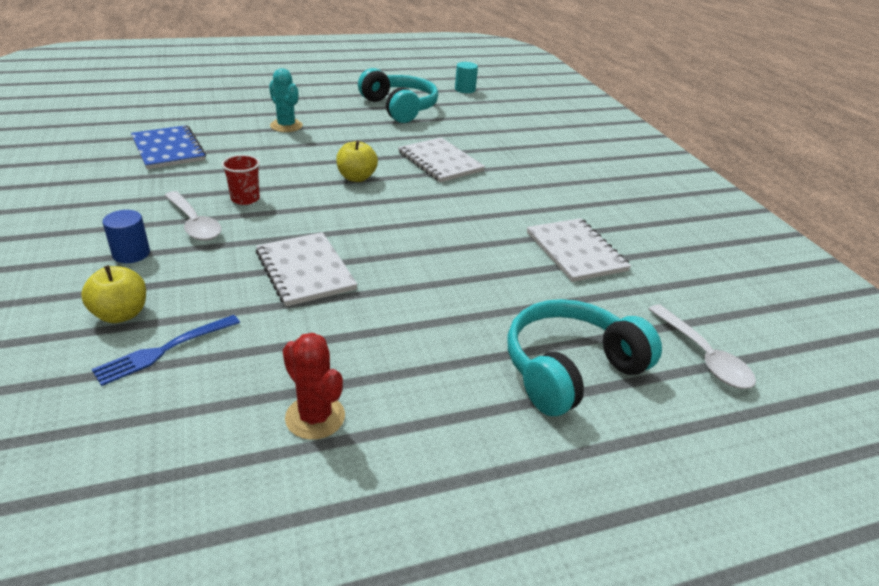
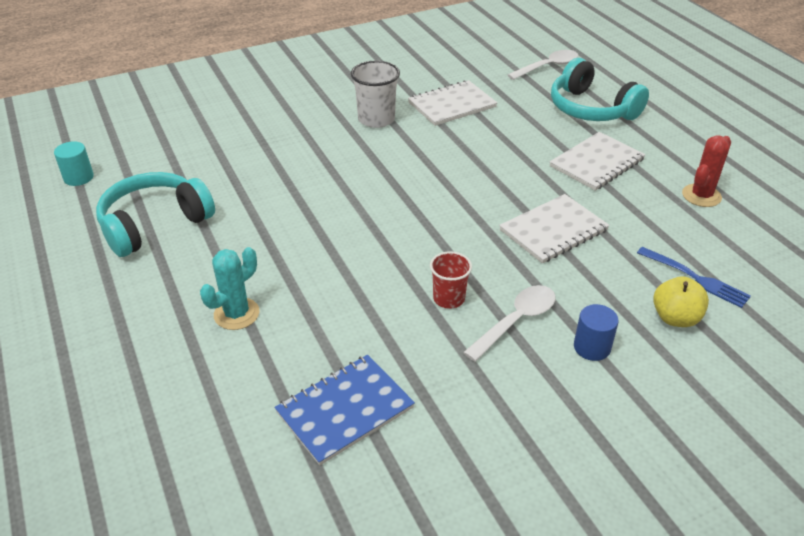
camera: 95 degrees left, 5 degrees up
yellow apple [336,141,378,182] -> none
white notebook [398,138,485,182] -> white notebook moved to [550,132,646,191]
none -> white cup [351,61,400,128]

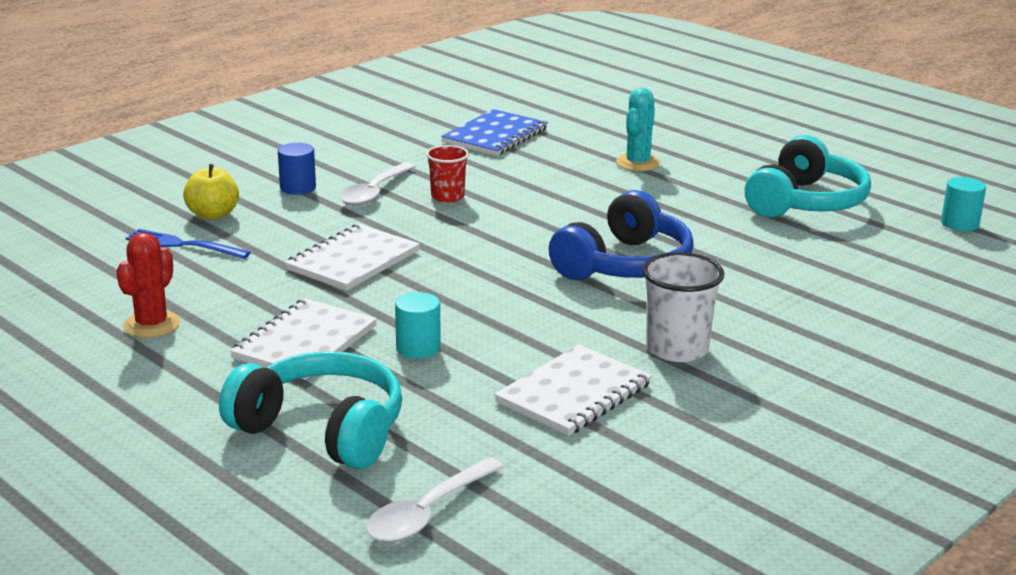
camera: 160 degrees right, 15 degrees down
none -> turquoise cylinder [395,292,441,359]
none -> blue headphones [549,190,694,280]

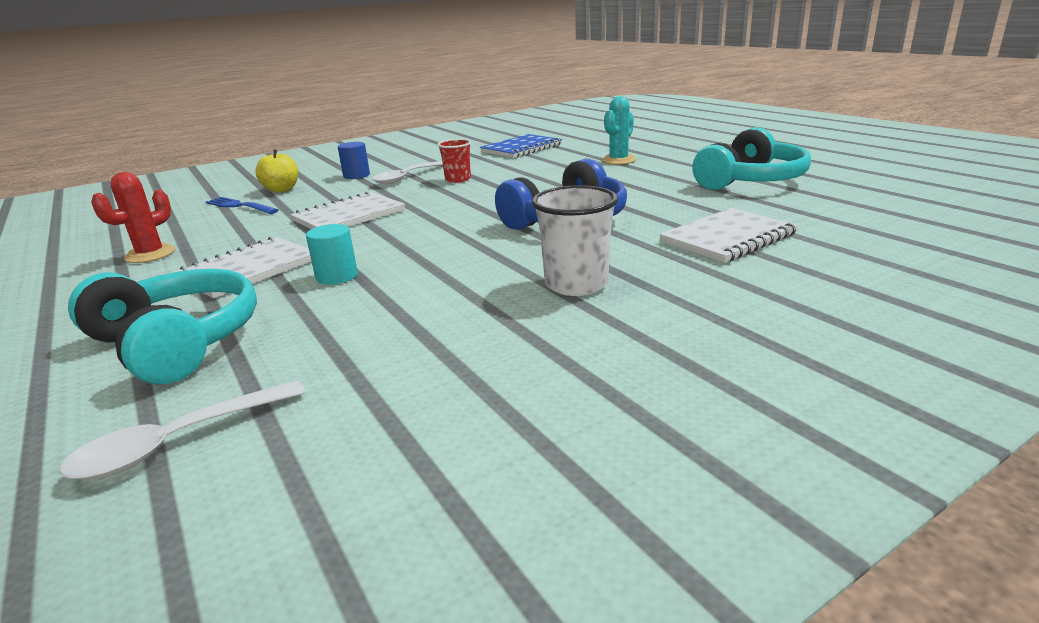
camera: 15 degrees right, 0 degrees up
white notebook [494,345,652,436] -> white notebook moved to [659,208,798,263]
turquoise cylinder [941,177,986,231] -> none

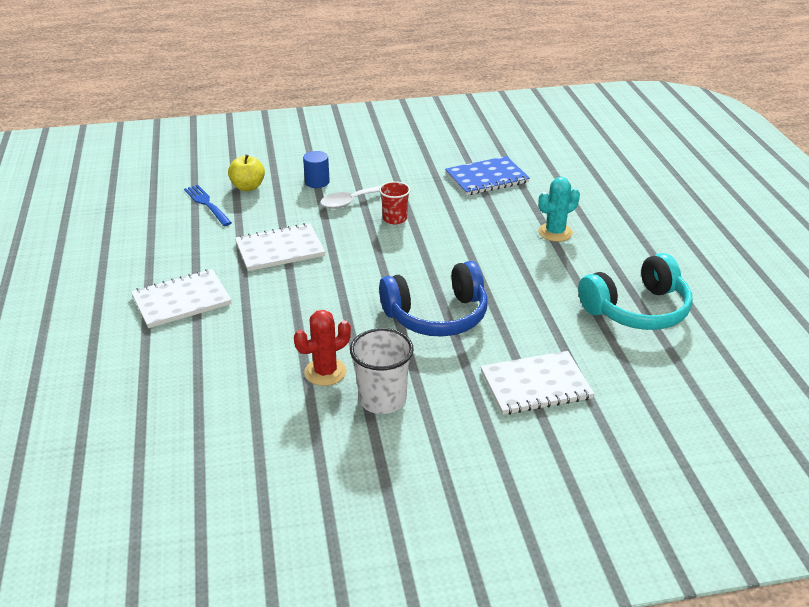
camera: 20 degrees right, 10 degrees up
white spoon [59,380,306,480] -> none
turquoise headphones [68,269,257,385] -> none
red cactus [91,172,175,263] -> red cactus moved to [294,310,351,386]
turquoise cylinder [306,224,358,285] -> none

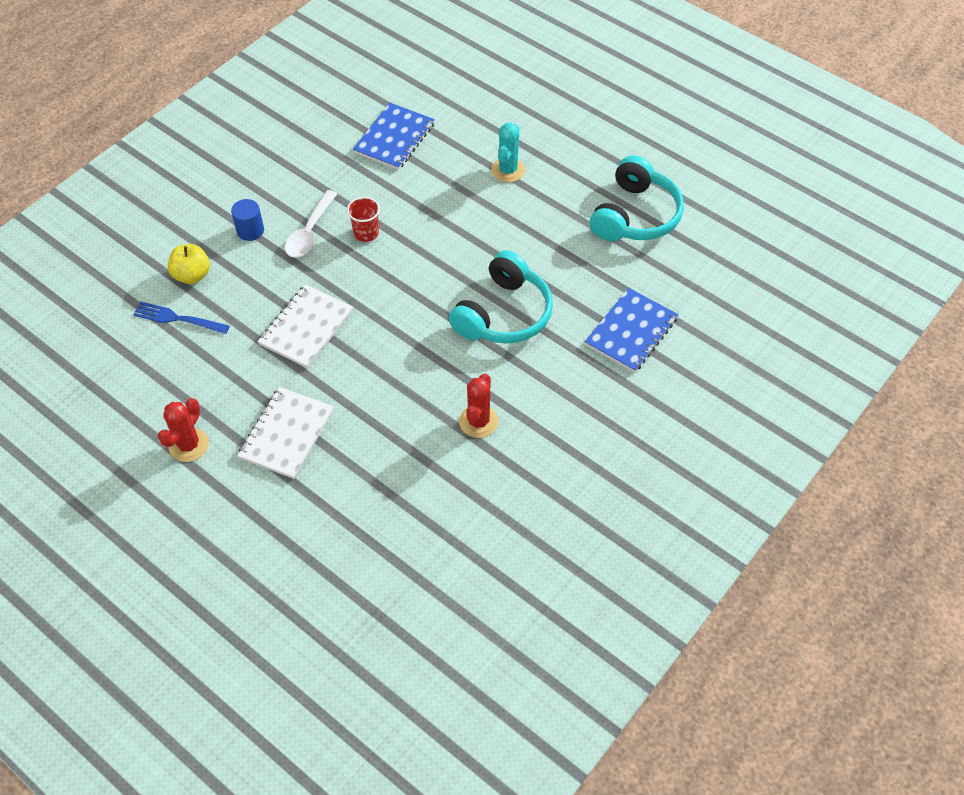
camera: 40 degrees left, 20 degrees up
white cup [350,328,414,414] -> none
blue headphones [379,261,487,337] -> turquoise headphones [449,250,553,344]
white notebook [480,351,595,415] -> blue notebook [585,288,679,372]
none -> red cactus [158,398,209,462]

